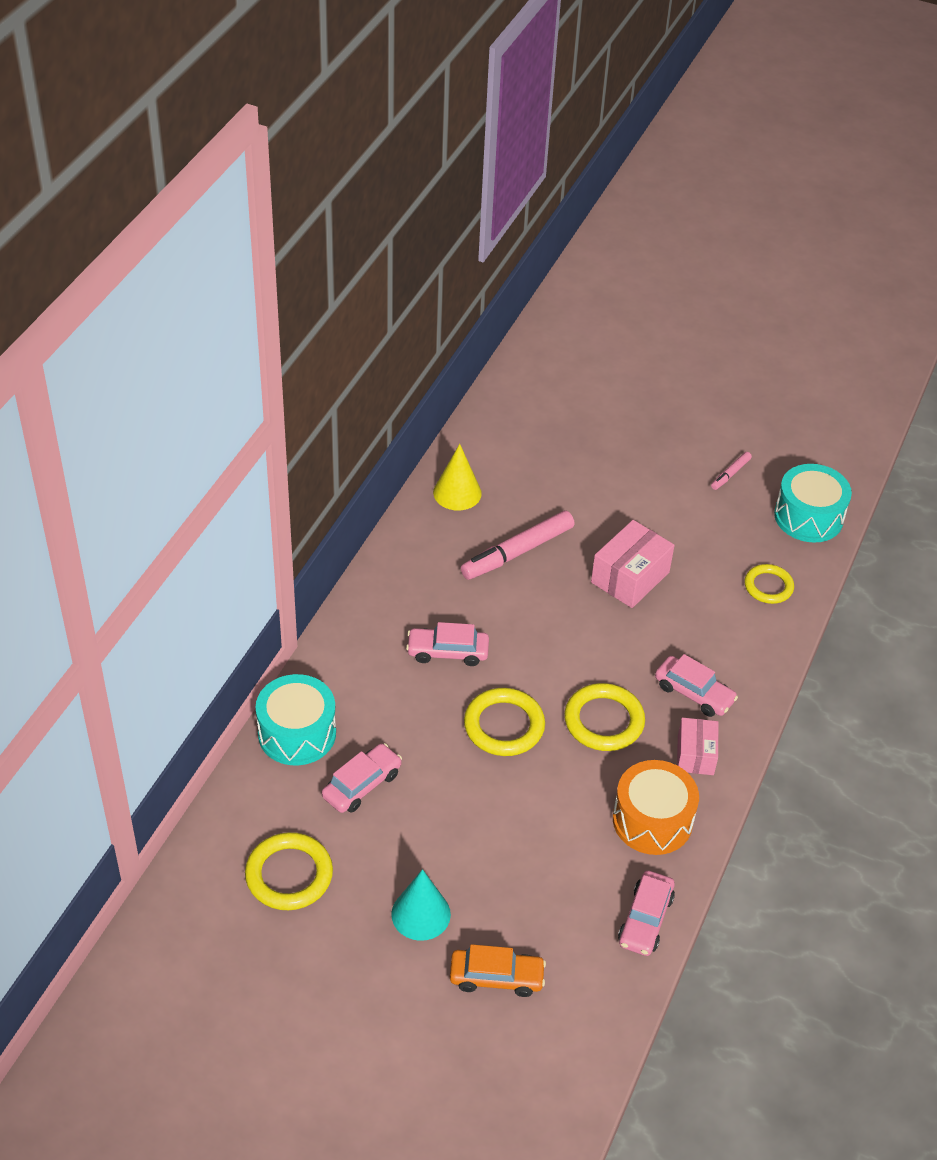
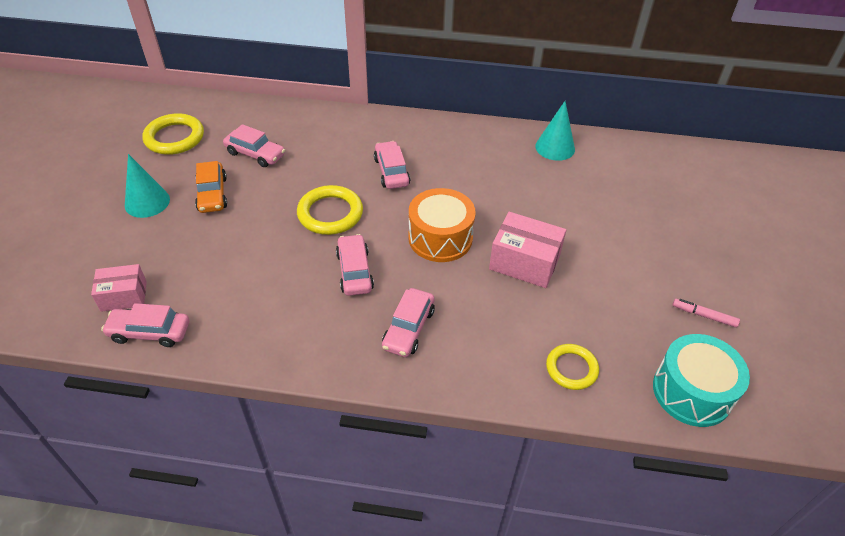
camera: 75 degrees right, 0 degrees up
turquoise drum [256,674,336,765] -> none
yellow cone [433,444,482,510] -> turquoise cone [535,101,575,161]
orange car [450,944,546,997] -> orange car moved to [195,161,227,213]
pink marker [461,510,574,580] -> none
yellow ring [564,683,645,751] -> pink car [336,234,374,296]
orange drum [613,760,699,855] -> orange drum moved to [409,188,476,262]
pink box [677,717,718,775] -> pink box moved to [91,264,147,312]

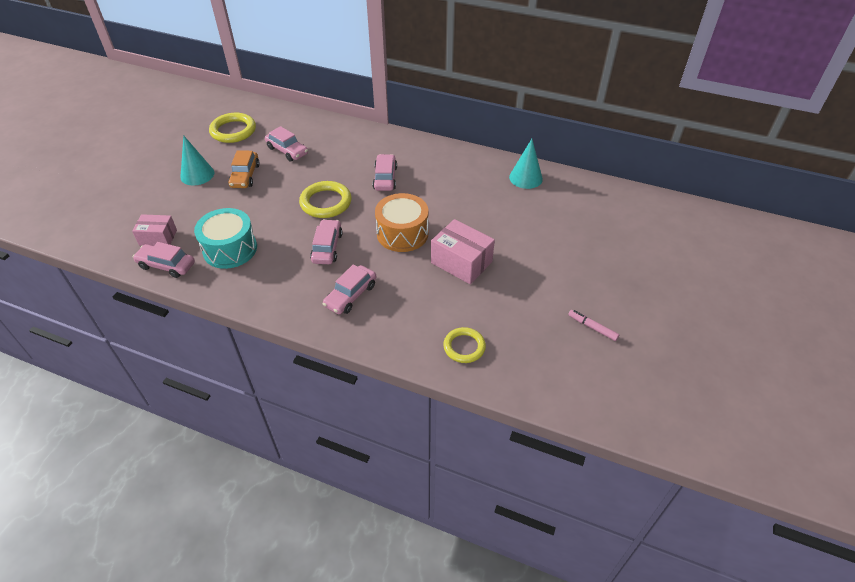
camera: 15 degrees right, 0 degrees up
turquoise drum [653,334,750,427] -> turquoise drum moved to [194,208,257,269]

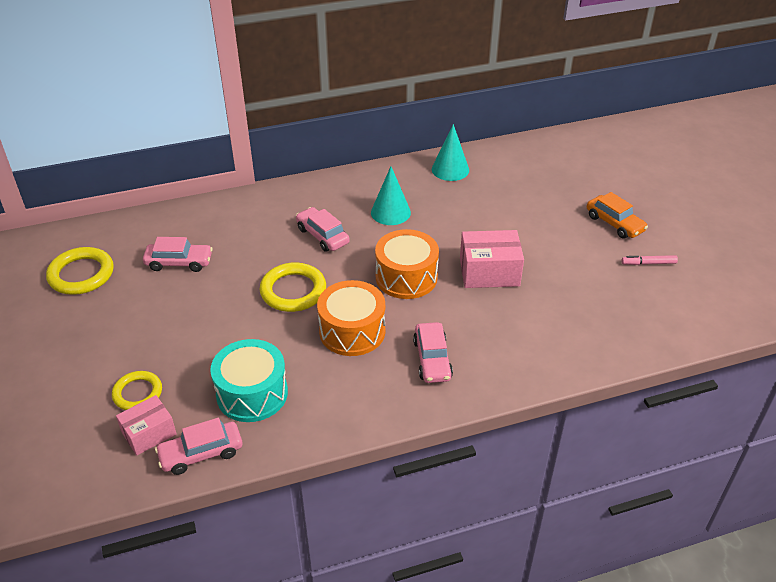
camera: 40 degrees left, 5 degrees down
turquoise cone [180,135,214,186] -> turquoise cone moved to [371,166,411,225]
orange car [229,150,260,188] -> orange car moved to [587,192,648,239]
pink car [310,219,343,264] -> orange drum [317,280,385,356]
yellow ring [443,327,486,363] -> yellow ring moved to [112,371,162,410]

